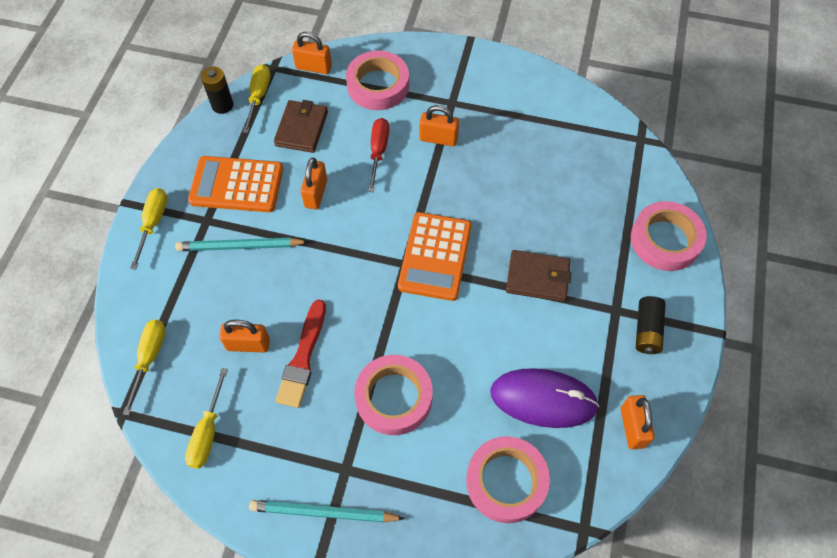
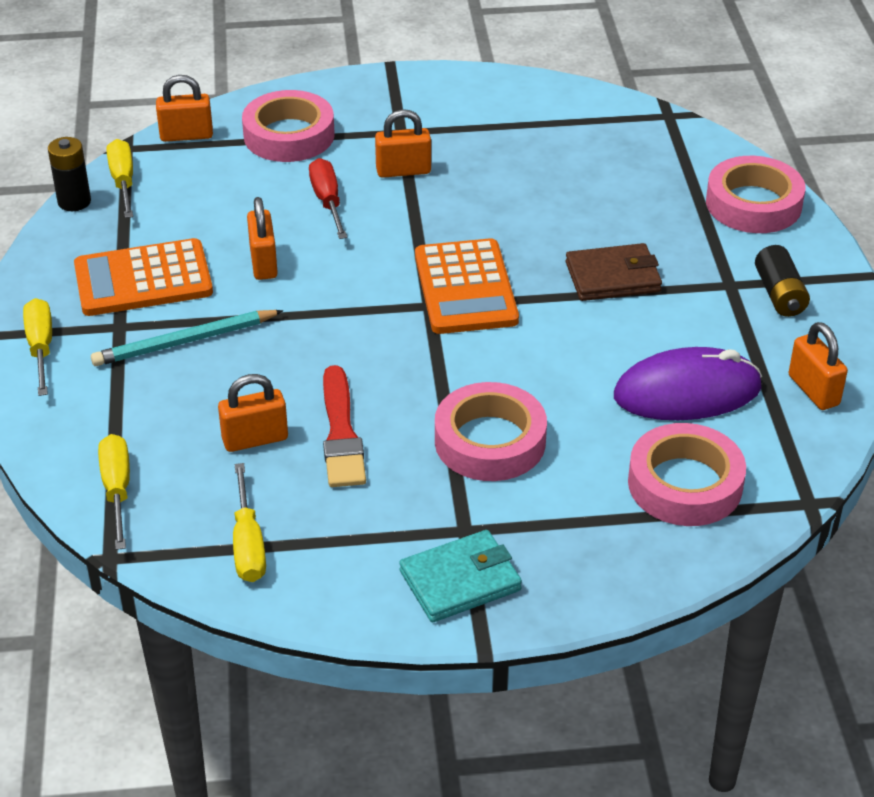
camera: 20 degrees left, 20 degrees down
turquoise pencil [249,500,405,522] -> turquoise wallet [399,530,522,622]
brown wallet [274,100,328,153] -> none

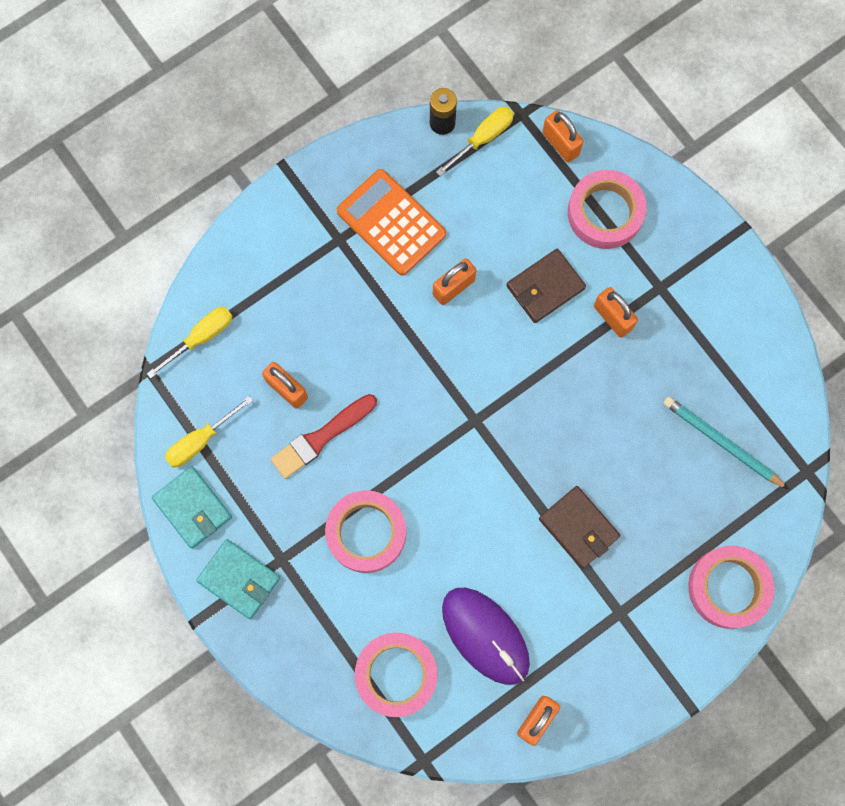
camera: 60 degrees right, 35 degrees up
yellow screwdriver [23,298,52,396] -> none
turquoise pencil [91,310,284,366] -> turquoise pencil moved to [663,396,788,489]
red screwdriver [309,158,347,239] -> brown wallet [506,249,586,323]
orange calculator [415,238,519,334] -> none
black battery [755,245,810,317] -> none
none -> turquoise wallet [152,466,232,549]

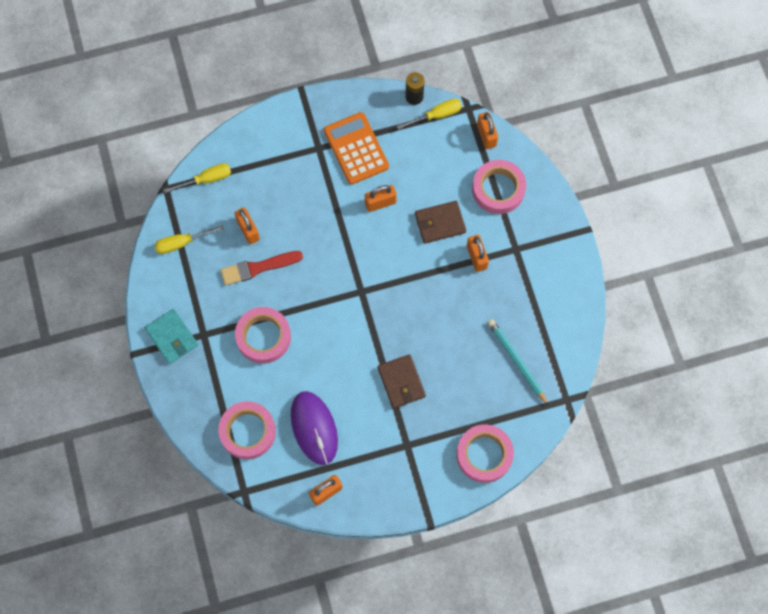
camera: 20 degrees right, 5 degrees down
turquoise wallet [152,466,232,549] -> none

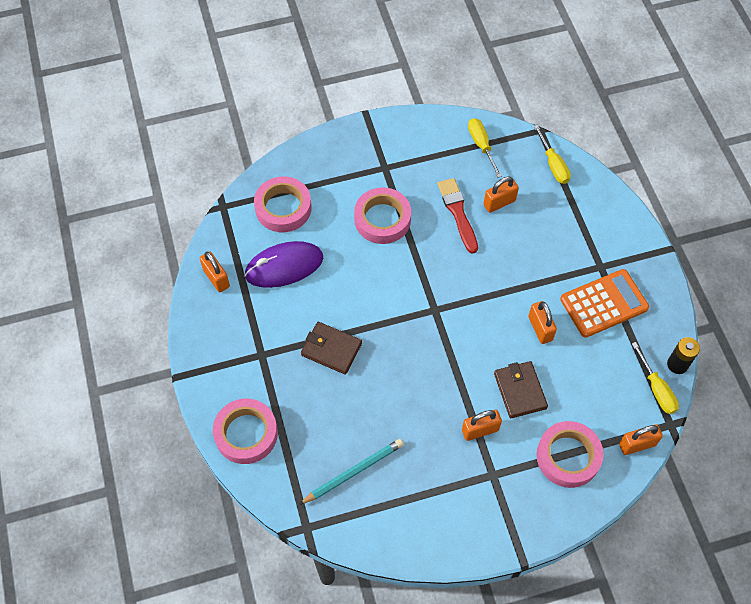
camera: 90 degrees right, 10 degrees down
turquoise wallet [145,309,198,364] -> none
brown wallet [377,354,426,409] -> brown wallet turned 45 degrees clockwise [301,322,362,375]

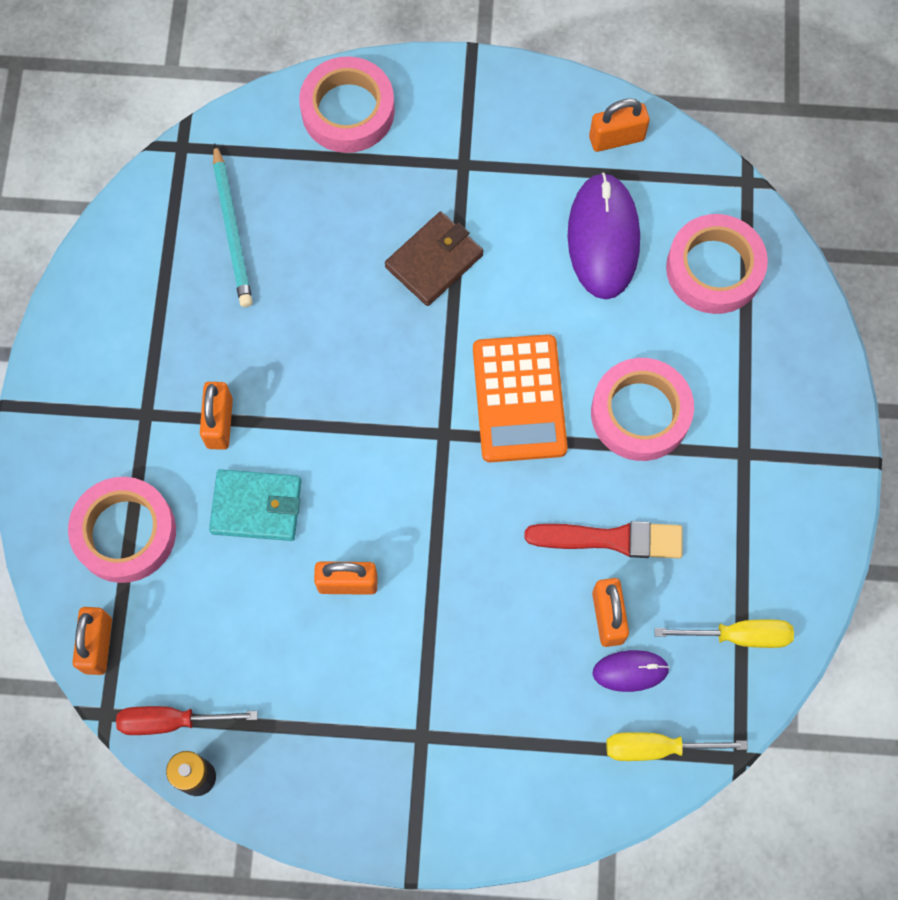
camera: 110 degrees right, 10 degrees up
brown wallet [494,361,548,418] -> turquoise wallet [209,469,301,541]
orange calculator [560,269,649,338] -> orange calculator moved to [473,334,568,462]
yellow screwdriver [632,342,679,414] -> red screwdriver [116,706,258,735]
none -> purple mouse [592,650,670,692]

